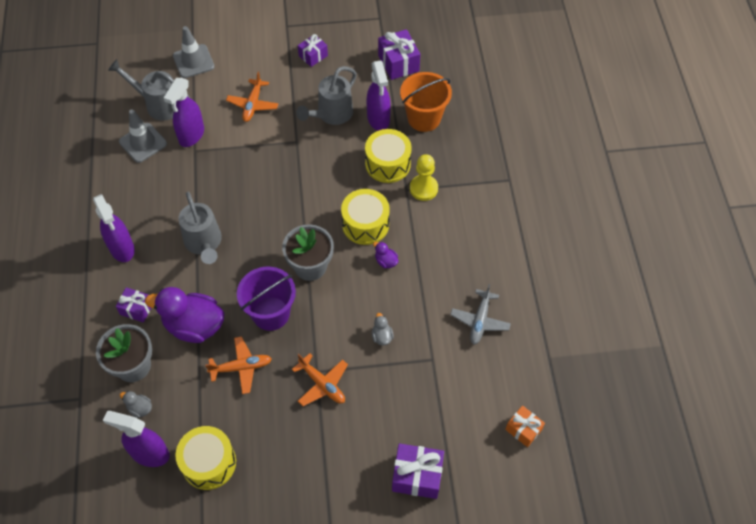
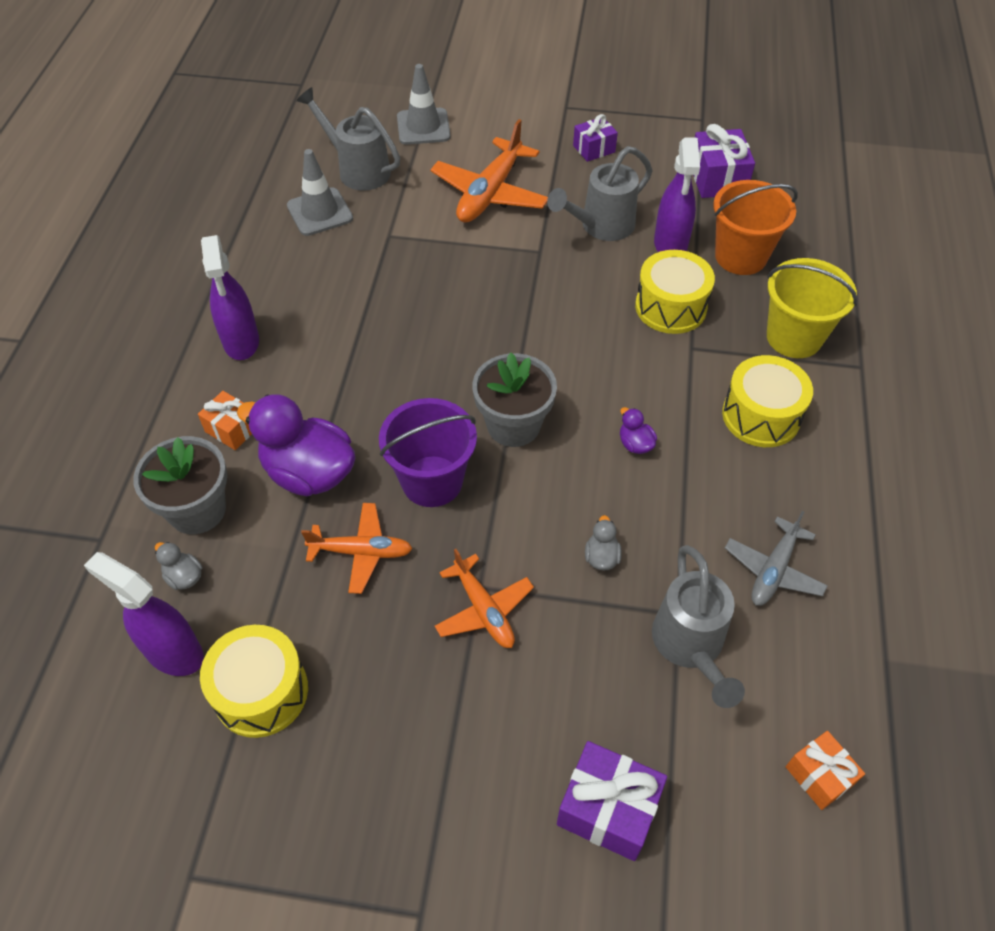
camera: 15 degrees right, 5 degrees down
purple gift [116,287,151,322] -> orange gift [198,391,252,450]
purple spray bottle [163,78,204,147] -> none
grey watering can [178,192,222,264] -> grey watering can moved to [652,545,745,708]
orange plane [226,72,278,122] -> orange plane [430,119,548,223], size x1.60
yellow drum [341,189,390,245] -> yellow drum moved to [722,355,813,447]
yellow pawn [410,154,438,201] -> none
none -> yellow bucket [767,258,858,358]

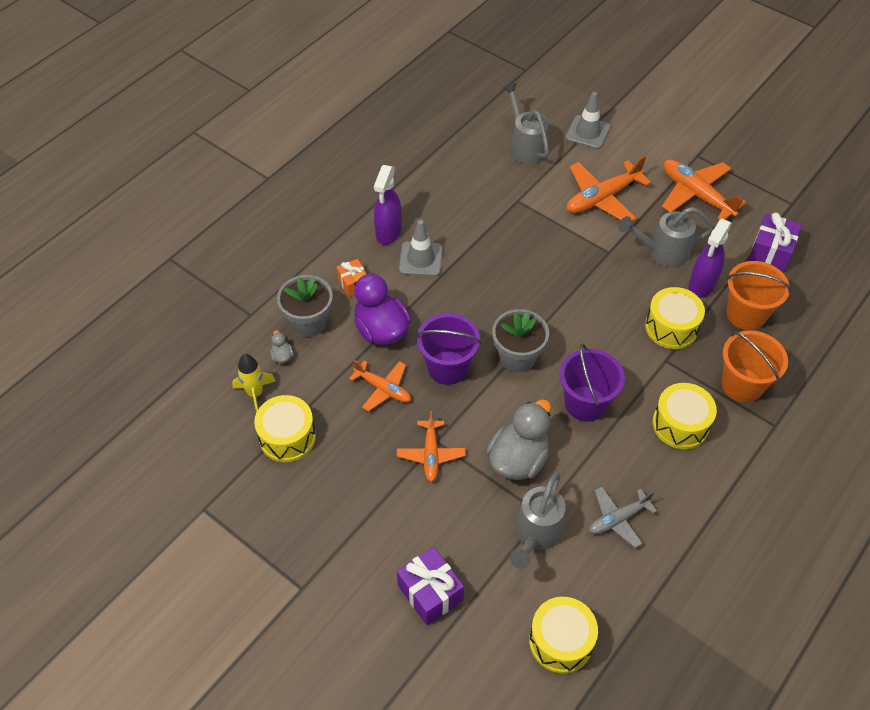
camera: 30 degrees right, 0 degrees up
purple spray bottle [84,552,204,676] -> yellow rocket [232,354,275,413]
grey traffic cone [287,149,353,236] -> grey traffic cone moved to [399,220,443,276]
purple gift [573,114,618,162] -> orange plane [662,159,747,220]
grey duck [585,515,622,570] -> grey duck [486,399,551,480], size x2.35
purple duck [620,407,657,454] -> purple bucket [559,344,625,422]
yellow bucket [767,258,858,358] -> orange bucket [722,330,788,403]
orange gift [786,731,865,810] -> yellow drum [529,597,598,674]

